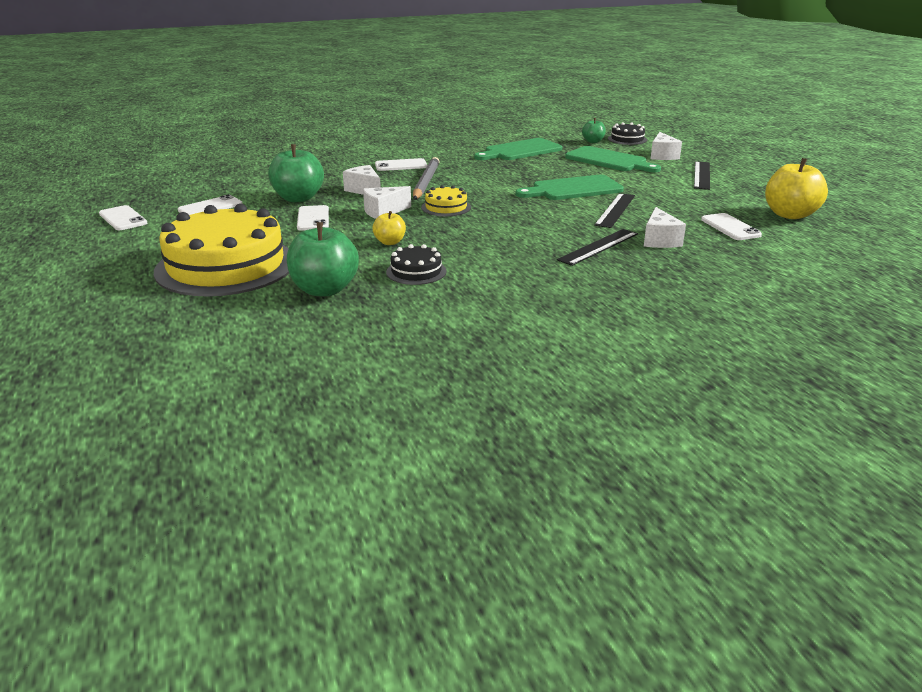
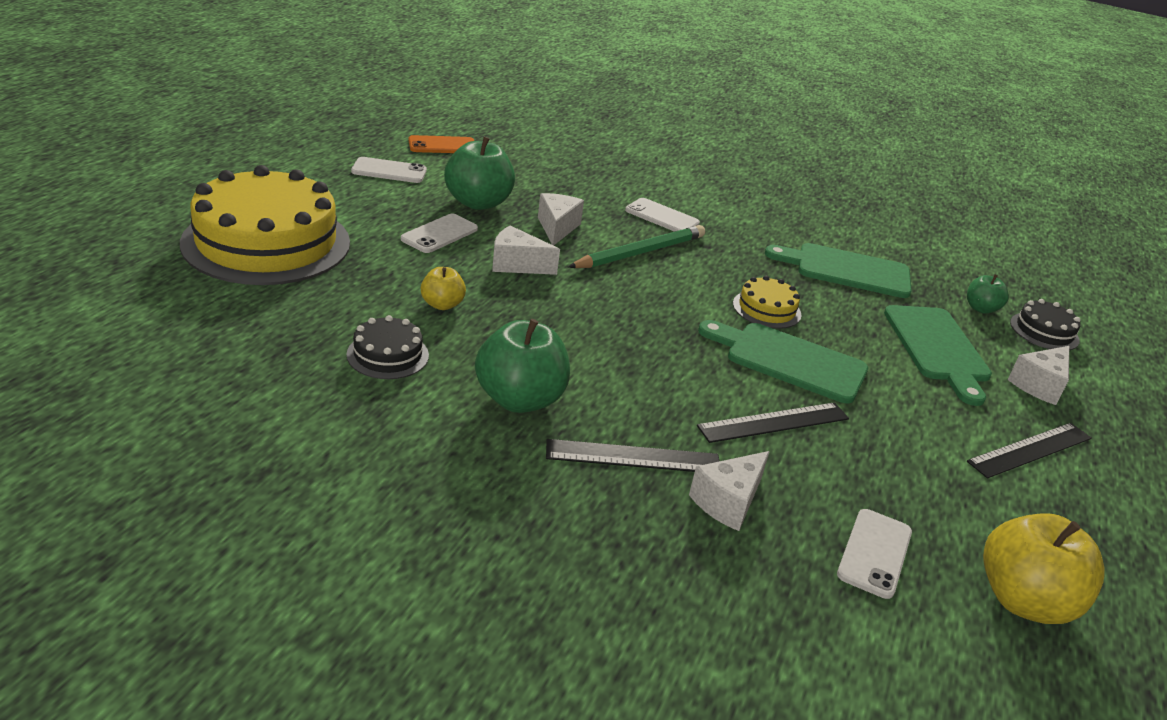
camera: 40 degrees right, 5 degrees up
white phone [99,205,147,230] -> none
green apple [287,222,359,296] -> green apple moved to [475,319,570,413]
grey pencil [413,157,440,200] -> green pencil [568,225,705,268]
yellow cake [421,185,471,216] -> yellow cake moved to [733,276,802,329]
none -> orange phone [408,135,474,153]

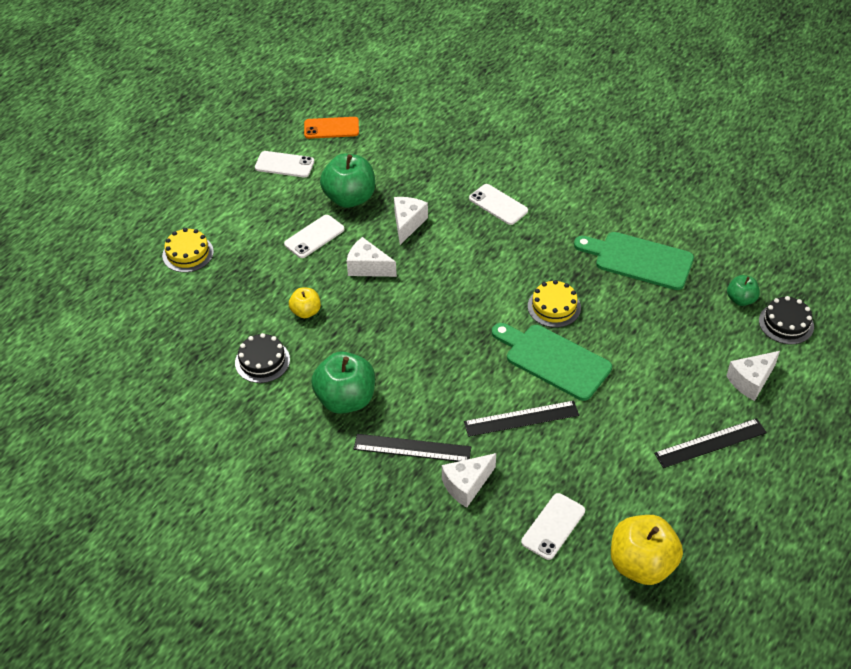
camera: 15 degrees right, 15 degrees up
yellow cake [180,165,350,285] -> yellow cake [162,228,214,272], size x0.43
green pencil [568,225,705,268] -> none
green cutting board [884,305,992,406] -> none

